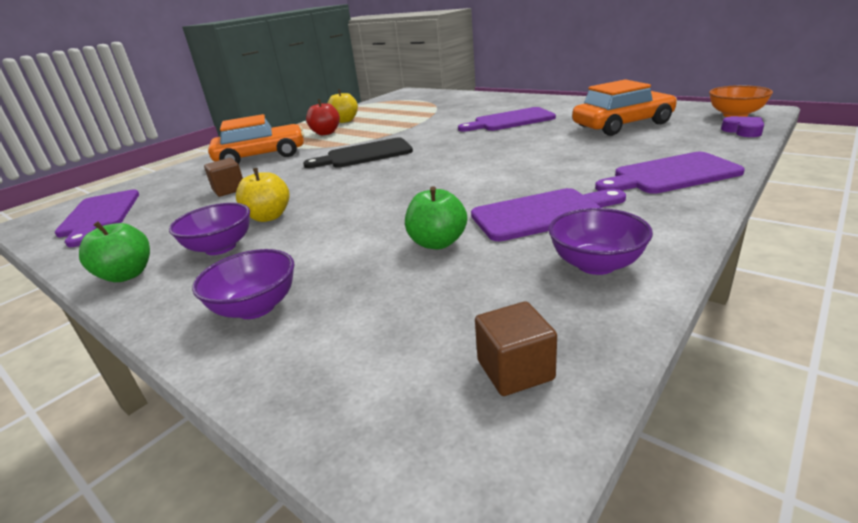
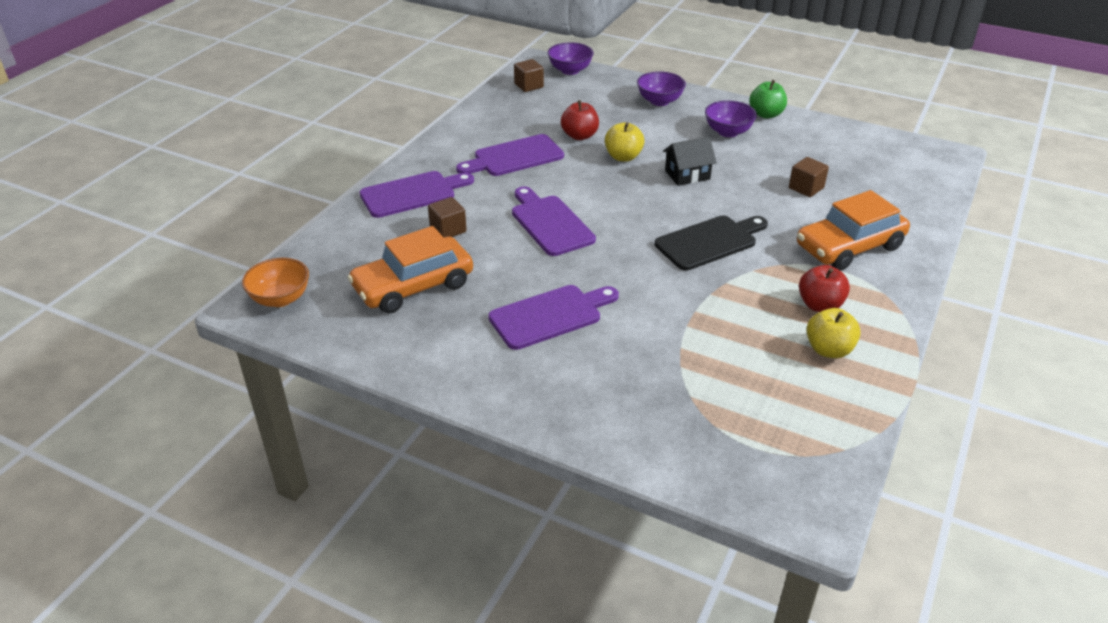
camera: 165 degrees right, 10 degrees up
purple cutting board [54,189,139,247] -> purple cutting board moved to [512,186,596,256]
yellow apple [236,168,289,222] -> yellow apple moved to [605,122,645,162]
green apple [405,186,467,249] -> red apple [561,100,599,140]
purple bowl [548,208,653,275] -> purple bowl moved to [547,42,594,75]
purple heart [721,116,764,137] -> none
none -> brown cube [428,197,467,237]
none -> black house [663,137,717,186]

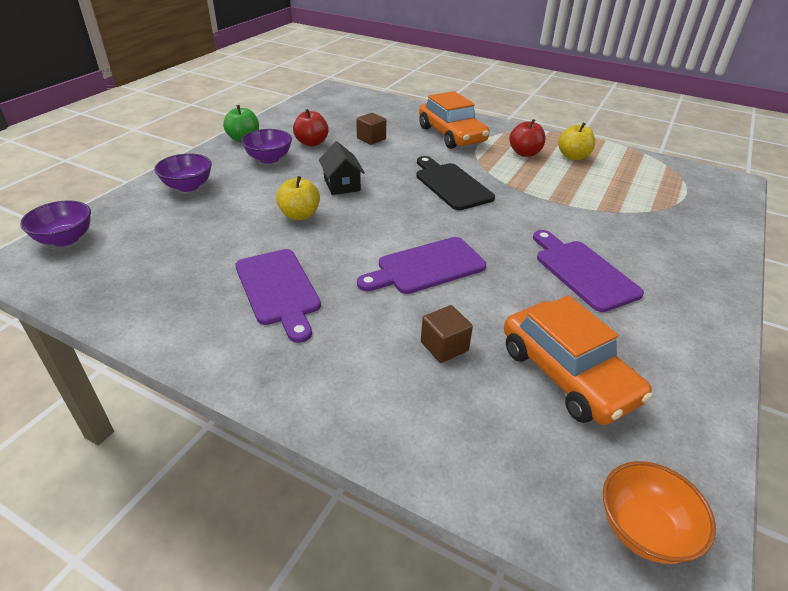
camera: 90 degrees left, 0 degrees up
purple cutting board [360,171,474,218] -> none
brown cube [514,59,544,92] -> none
red apple [561,100,599,140] -> red apple moved to [293,109,329,146]

